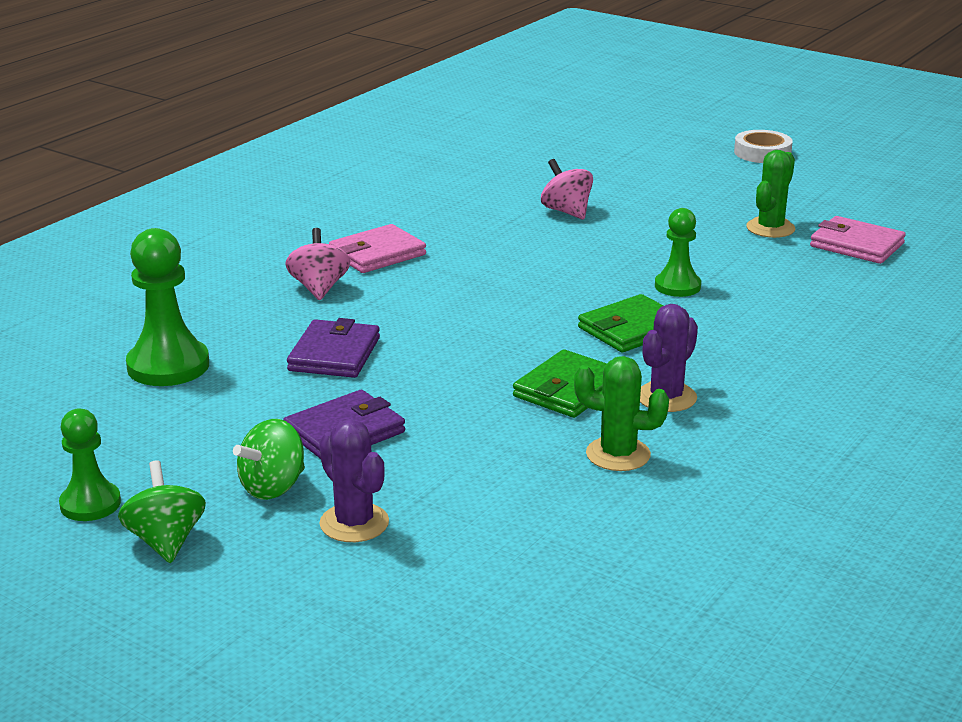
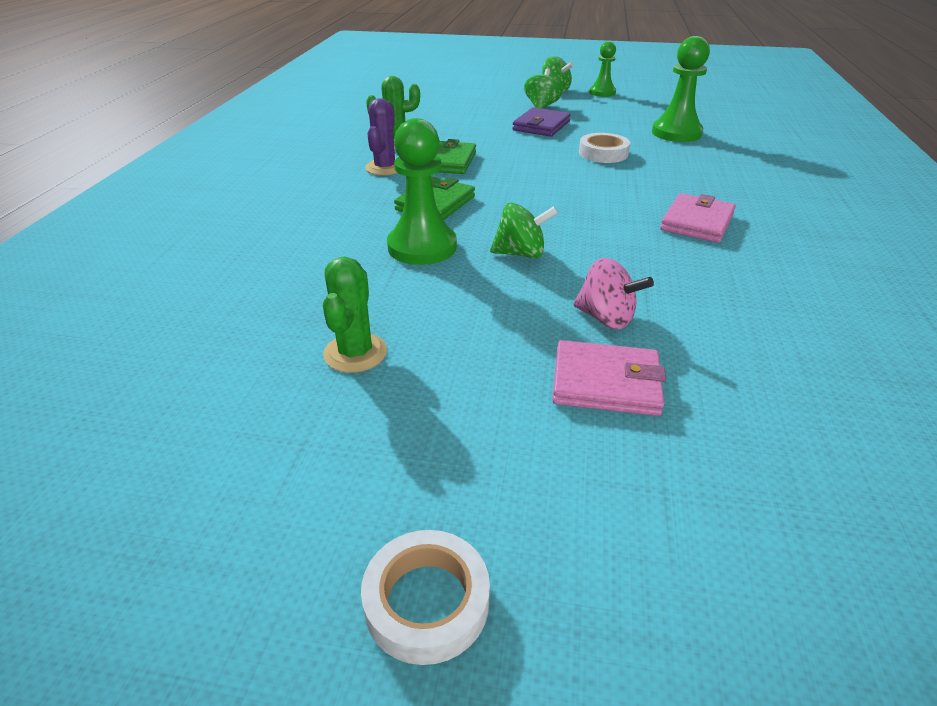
camera: 155 degrees right, 10 degrees up
pink spinning top [285,228,350,300] -> none
purple wallet [287,318,380,378] -> white tape [579,133,630,163]
purple cactus [319,419,389,542] -> none
green pawn [655,208,701,297] -> green pawn [387,118,457,265], size x1.59
pink wallet [810,216,906,264] -> pink wallet moved to [552,340,666,416]
none -> green spinning top [490,203,558,258]

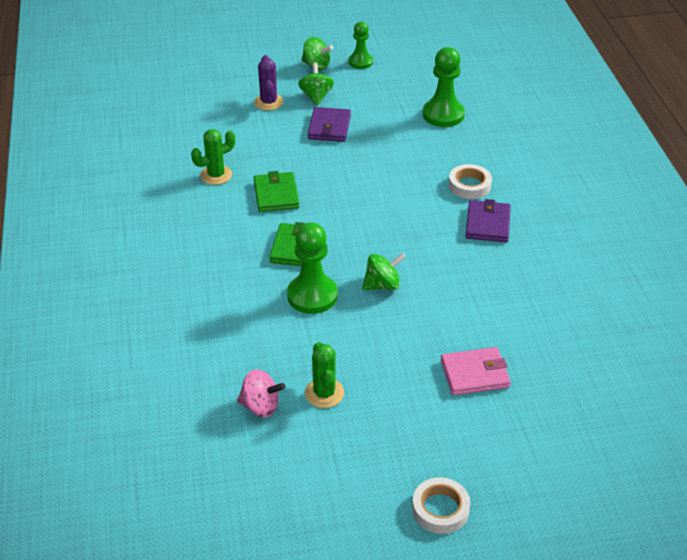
camera: 20 degrees left, 5 degrees up
purple cactus [365,98,397,175] -> purple cactus moved to [254,55,284,110]
pink spinning top [573,258,654,329] -> pink spinning top moved to [237,369,285,418]
white tape [579,133,630,163] -> white tape moved to [449,164,492,199]
pink wallet [660,193,736,243] -> purple wallet [465,199,511,242]

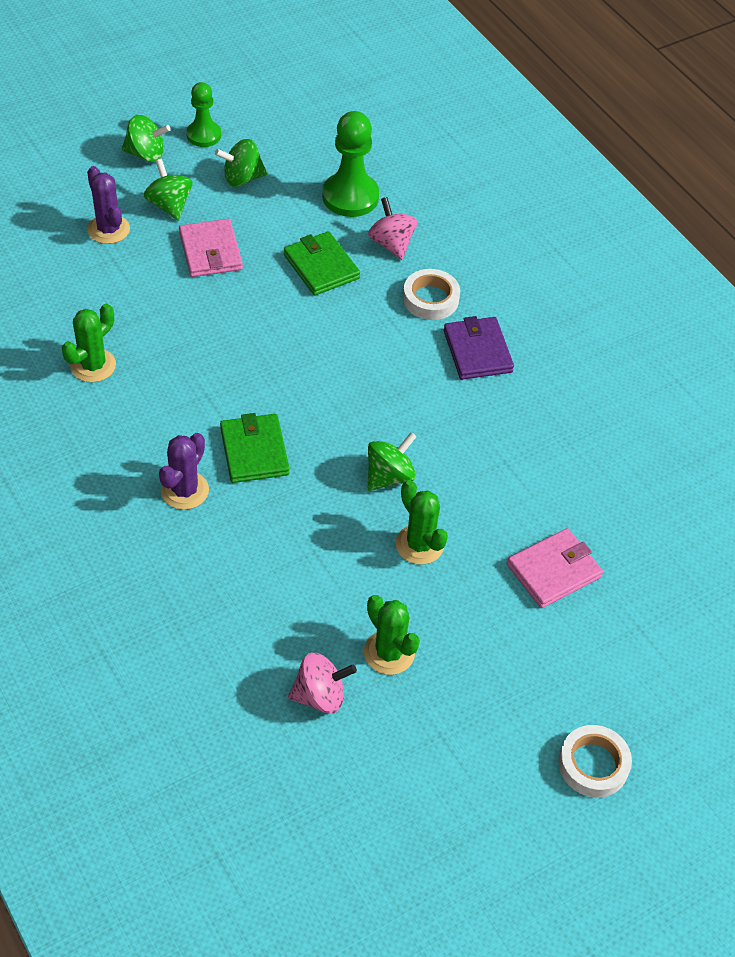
camera: 25 degrees left, 10 degrees up
green wallet [254,171,299,212] -> green wallet moved to [284,231,360,296]
green pawn [287,222,338,314] -> none
purple wallet [308,107,351,142] -> pink wallet [179,219,243,277]
none -> purple cactus [159,433,209,510]
none -> green spinning top [215,139,267,187]
none -> pink spinning top [368,197,417,260]
none -> green cactus [396,480,448,565]

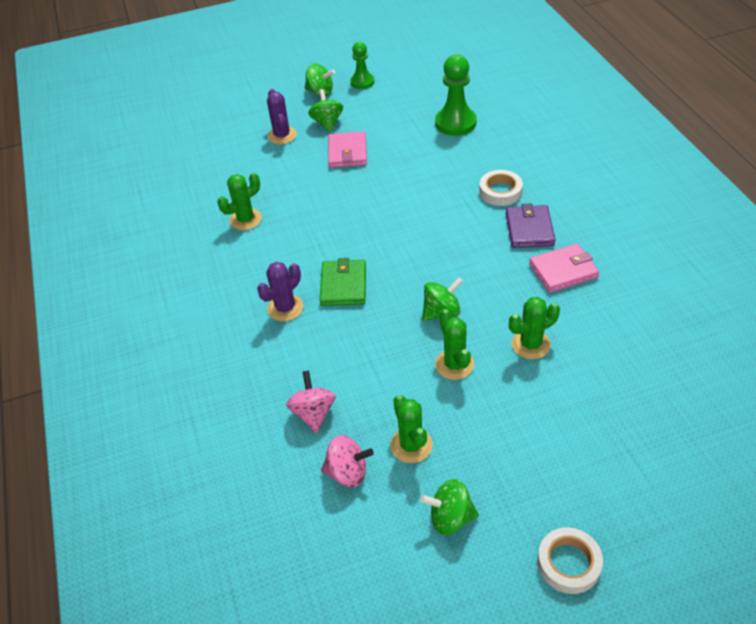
camera: 20 degrees right, 5 degrees down
green spinning top [215,139,267,187] -> green spinning top moved to [420,479,479,535]
green wallet [284,231,360,296] -> none
pink spinning top [368,197,417,260] -> pink spinning top moved to [286,370,336,433]
pink wallet [507,528,603,608] -> pink wallet moved to [529,244,599,293]
none -> green cactus [509,297,560,359]

